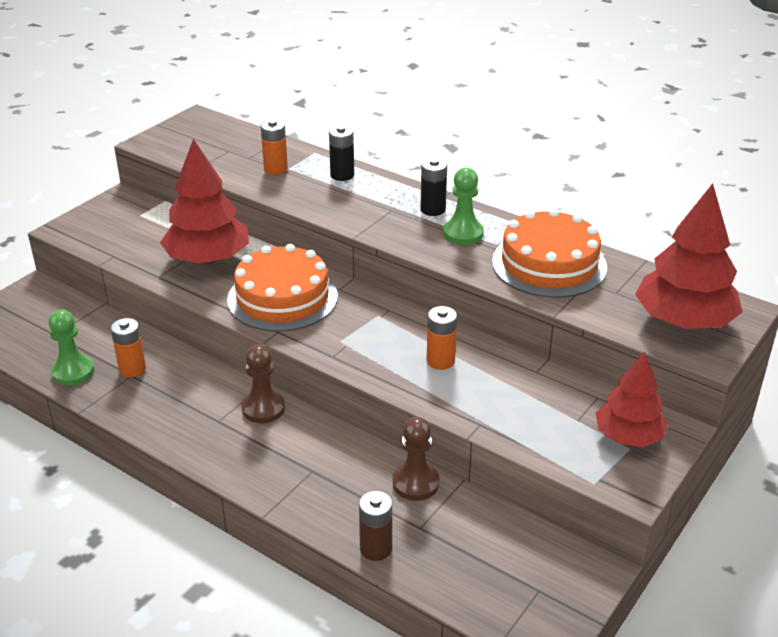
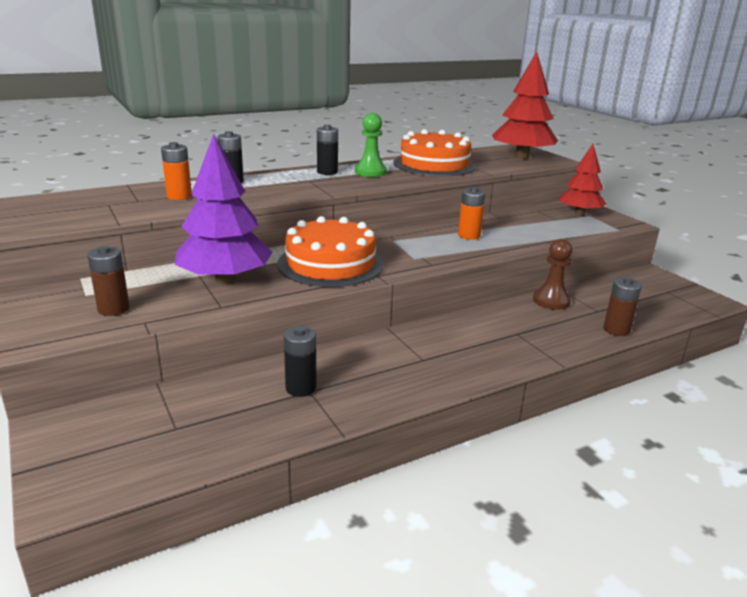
camera: 65 degrees left, 10 degrees down
green pawn [48,309,94,385] -> none
orange battery [111,318,146,378] -> black battery [284,326,317,397]
red tree [160,139,249,264] -> purple tree [175,134,273,284]
brown pawn [241,345,285,423] -> none
none -> brown battery [87,246,130,316]

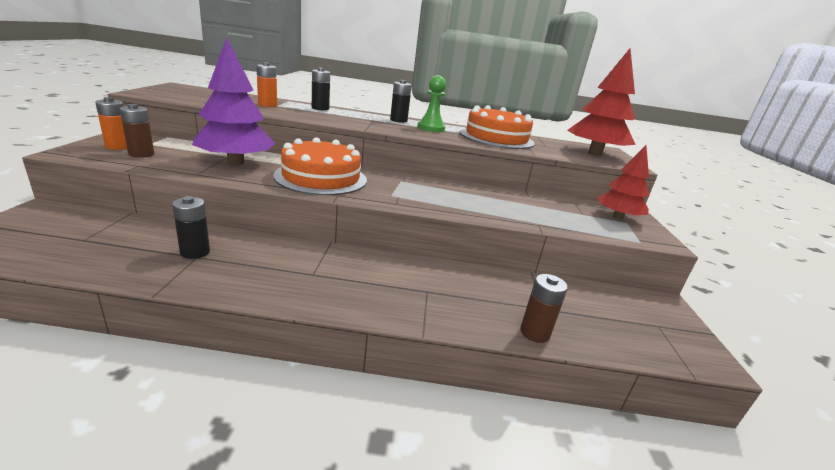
camera: 30 degrees right, 0 degrees up
orange battery [458,187,485,240] -> orange battery moved to [95,97,127,150]
brown pawn [533,239,572,310] -> none

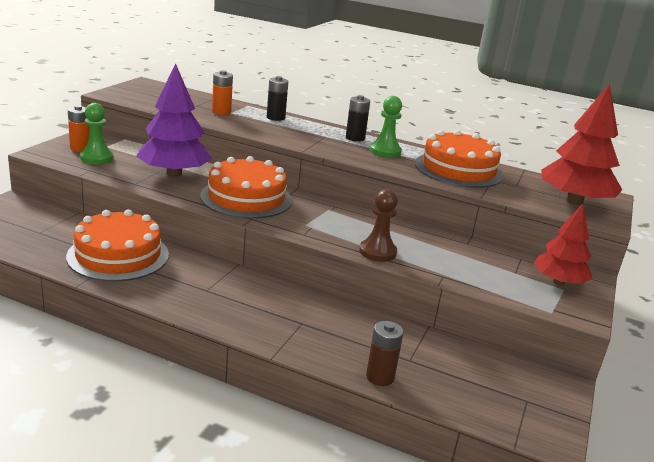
camera: 20 degrees right, 0 degrees up
brown battery [120,104,154,158] -> green pawn [80,103,113,165]
black battery [172,196,210,259] -> orange cake [66,209,169,281]
none -> brown pawn [359,189,398,262]

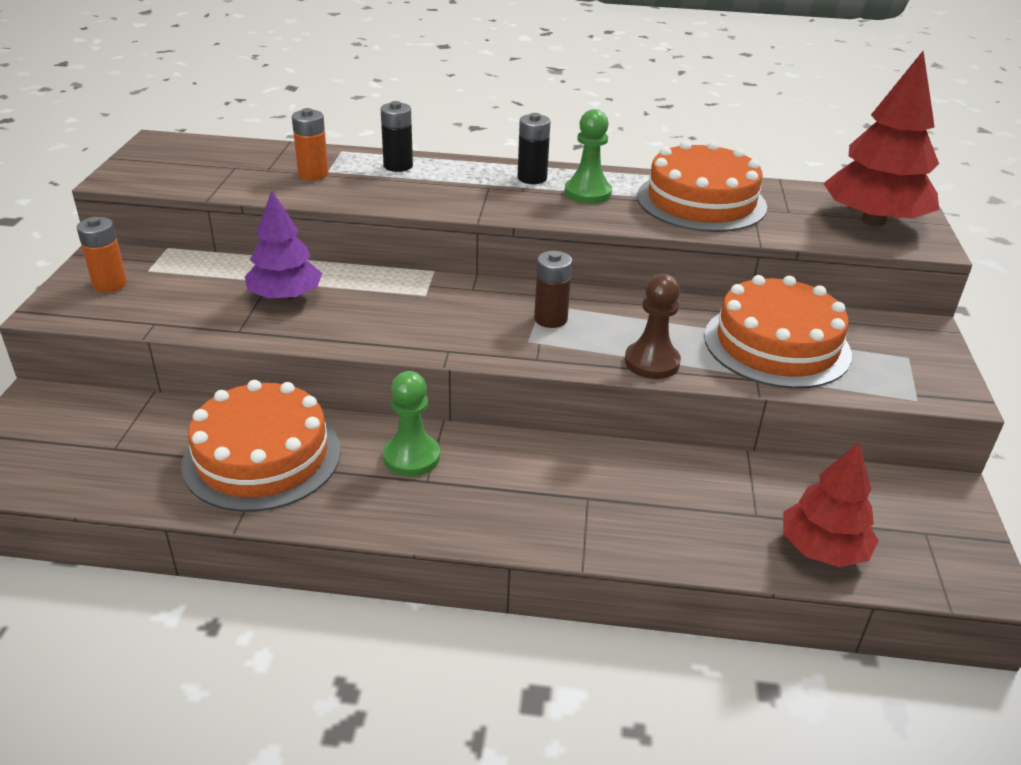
camera: 15 degrees left, 10 degrees up
green pawn [80,103,113,165] -> green pawn moved to [383,371,440,476]
purple tree [136,63,212,177] -> purple tree [245,191,322,301], size x0.66
orange cake [200,156,292,219] -> orange cake moved to [704,275,852,389]
brown battery [366,321,404,386] -> brown battery moved to [534,251,572,328]
red tree [534,204,593,285] -> red tree moved to [783,442,879,567]

